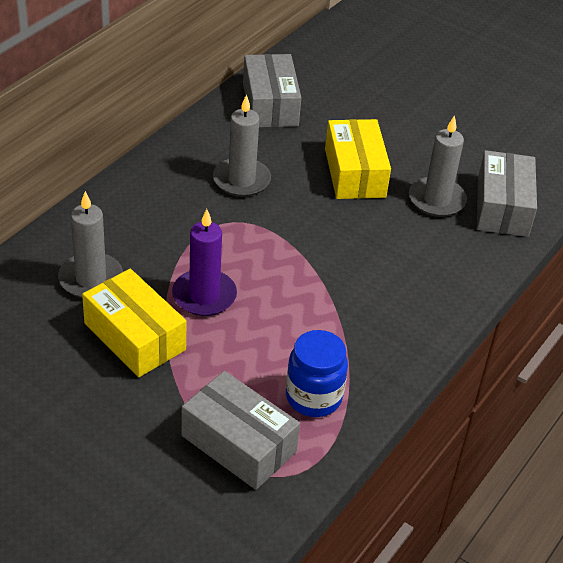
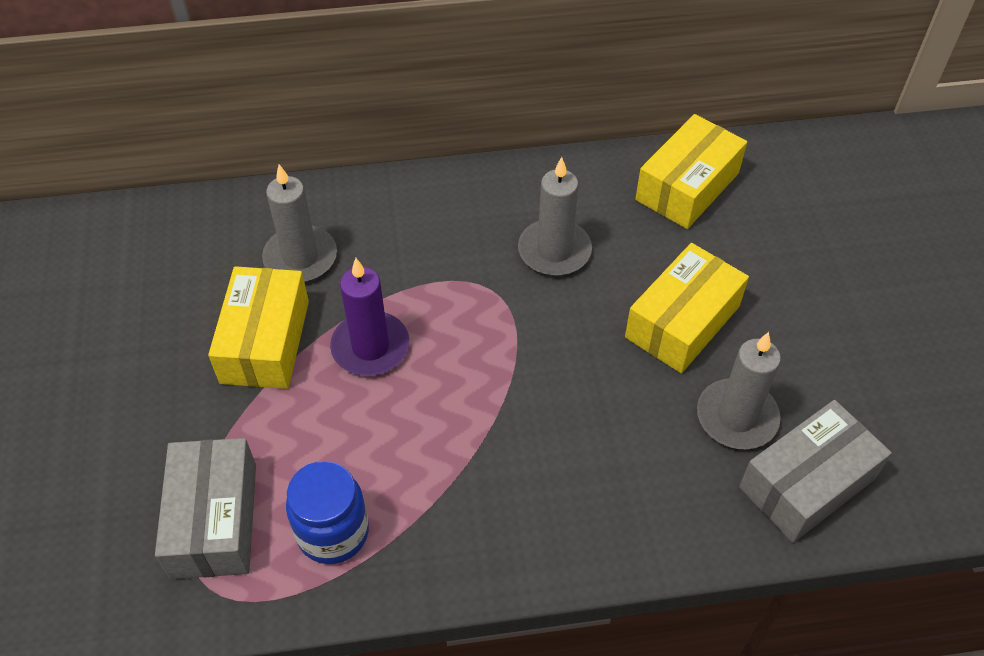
camera: 50 degrees right, 10 degrees up
grey box [243,54,301,127] -> yellow box [635,114,747,229]

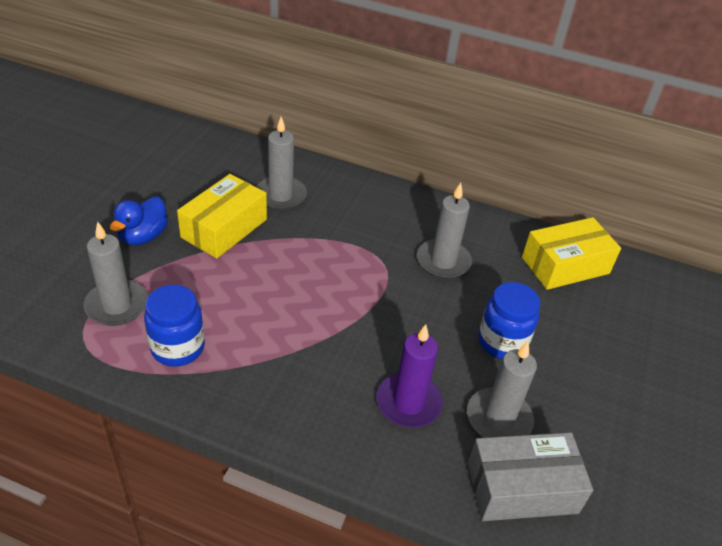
camera: 25 degrees right, 10 degrees down
grey box [155,438,256,579] -> grey candle [83,222,148,326]
purple candle [330,258,409,376] -> purple candle moved to [376,324,443,428]
yellow box [625,243,749,373] -> blue jar [478,282,540,359]
none -> blue duck [110,197,168,245]

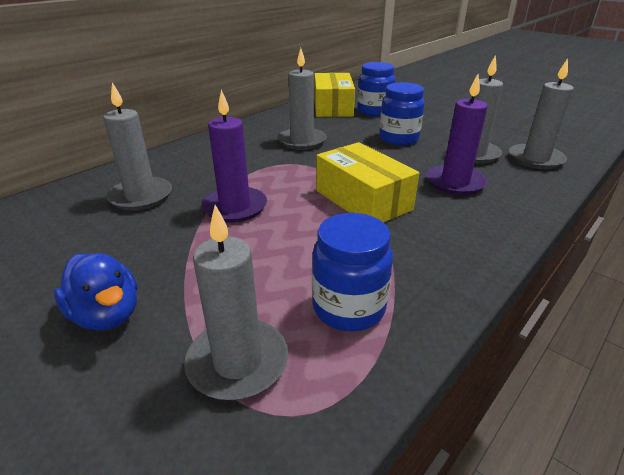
camera: 65 degrees left, 10 degrees down
yellow box [177,174,267,258] -> yellow box moved to [316,142,419,223]
grey box [468,432,593,521] -> grey candle [509,58,574,169]
none -> purple candle [201,89,267,223]
none -> blue jar [357,62,395,116]

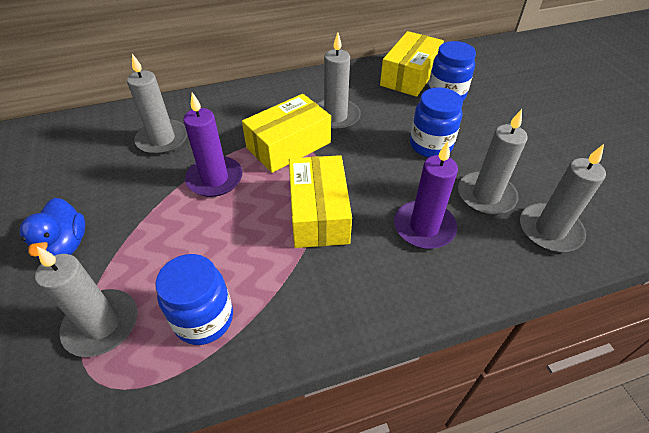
camera: 30 degrees right, 15 degrees up
none -> yellow box [242,94,331,173]

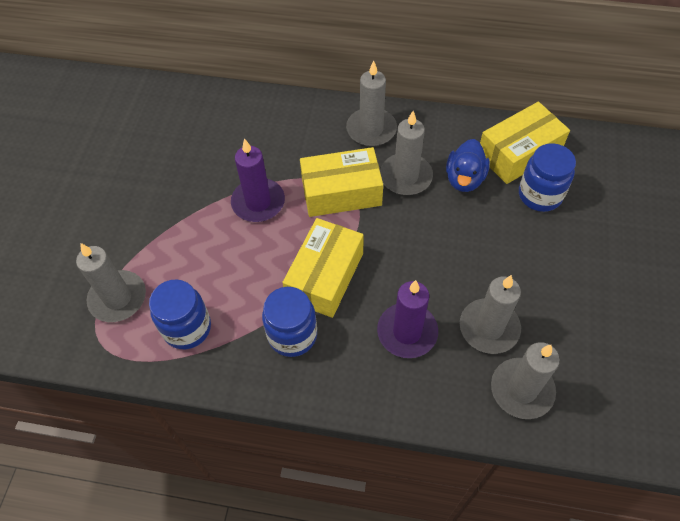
camera: 30 degrees right, 10 degrees up
blue duck [20,198,85,259] -> blue duck moved to [446,139,490,192]
grey candle [127,54,187,155] -> grey candle moved to [346,60,397,147]
blue jar [410,87,463,158] -> blue jar moved to [262,287,317,357]

